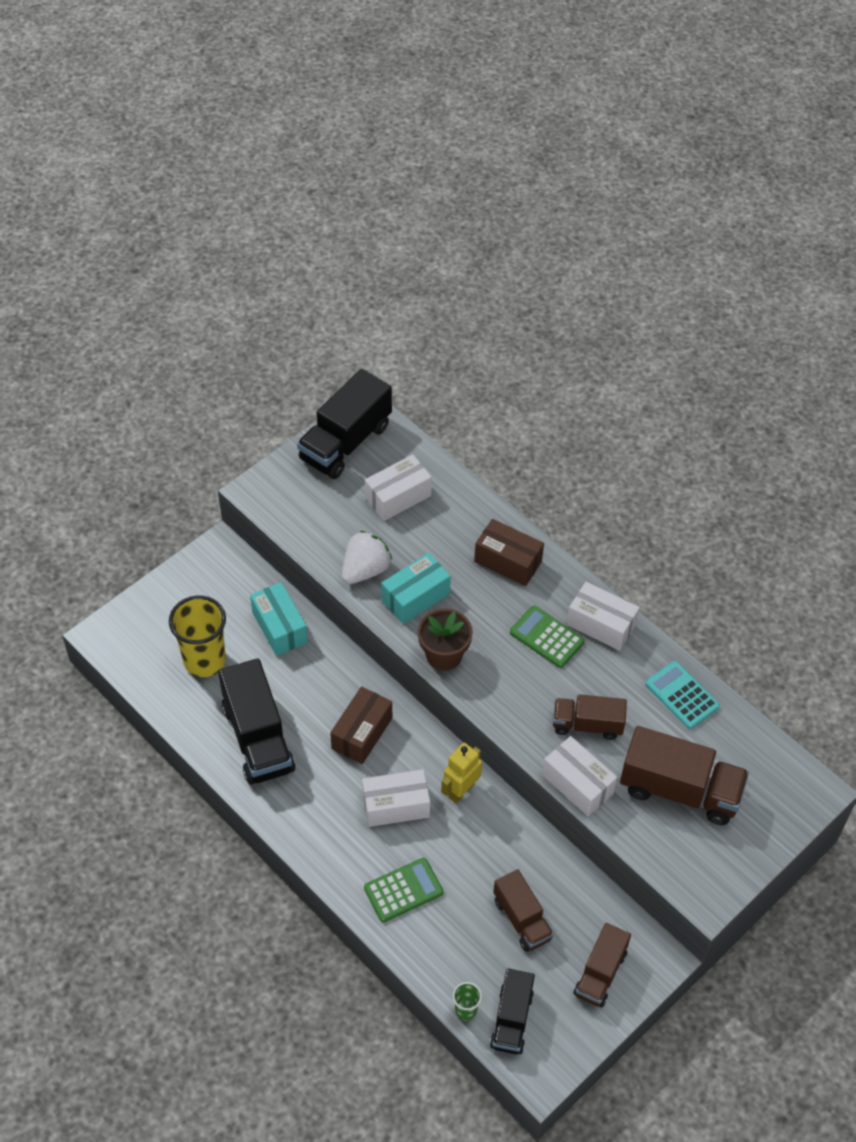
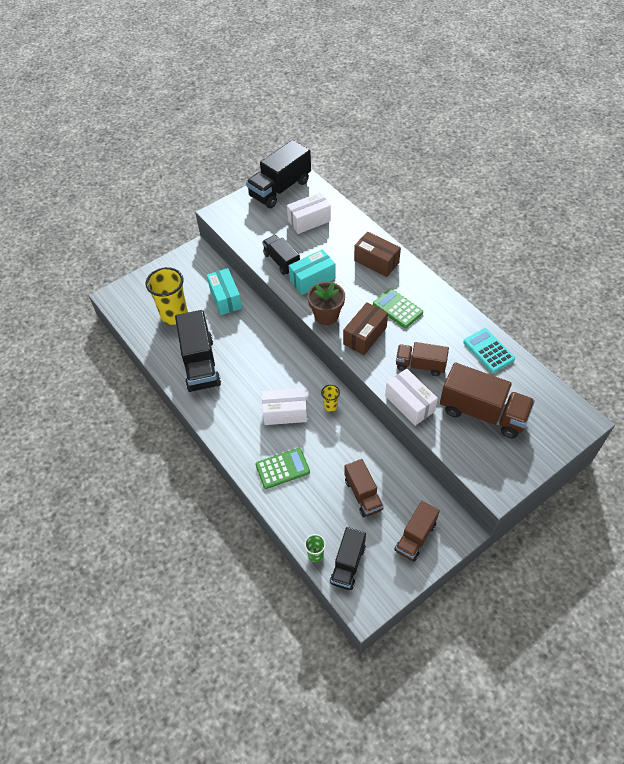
camera: 10 degrees right, 0 degrees up
brown box [330,686,392,764] -> brown box moved to [343,302,388,355]
white strawberry [342,531,392,584] -> black truck [262,235,300,275]
yellow robot [441,743,482,803] -> yellow cup [321,385,340,412]
white box [567,582,640,651] -> none

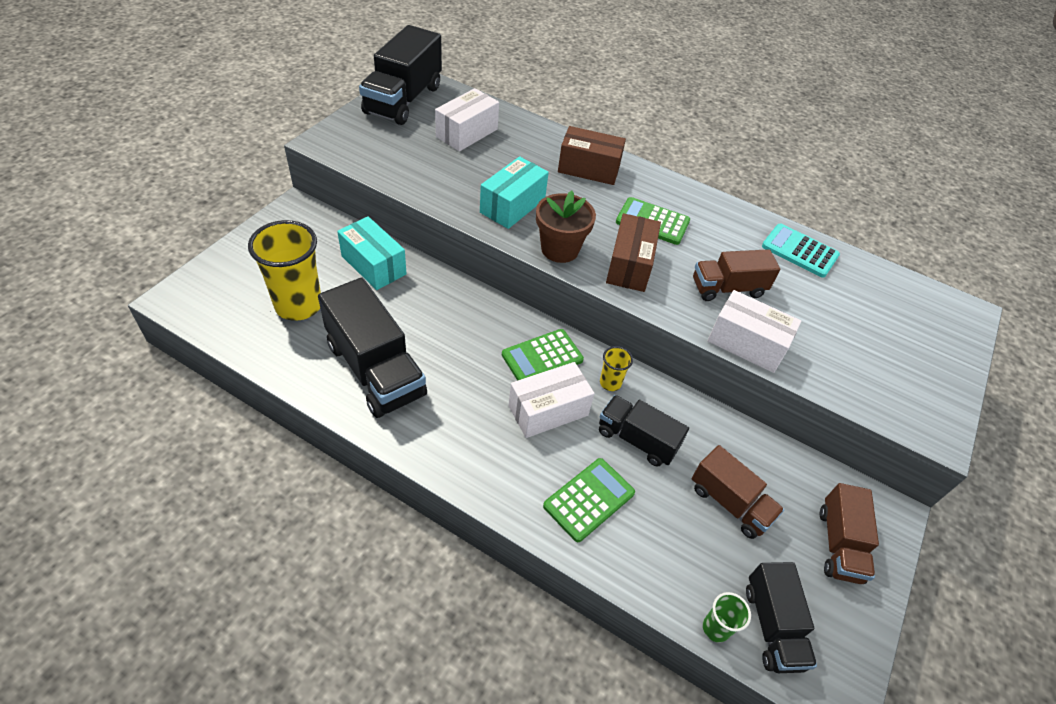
camera: 30 degrees left, 5 degrees down
black truck [262,235,300,275] -> black truck moved to [599,395,689,467]
brown truck [440,363,535,438] -> none
none -> green calculator [502,329,584,381]

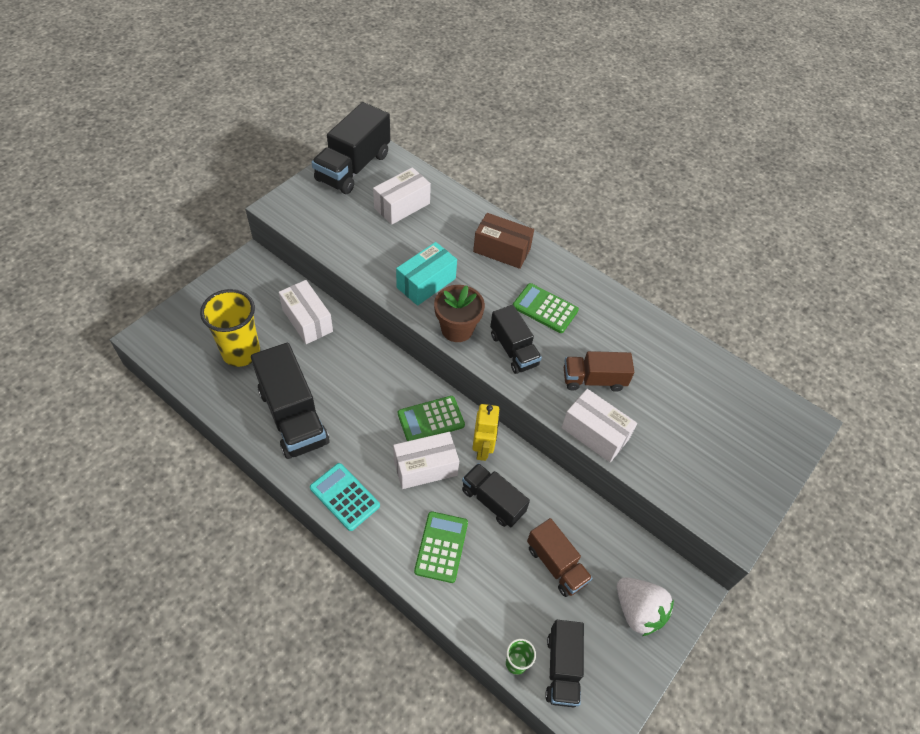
camera: 10 degrees right, 5 degrees up
turquoise box [337,216,407,290] -> white box [279,280,333,344]
green calculator [543,458,635,542] -> green calculator turned 45 degrees counterclockwise [414,511,468,583]
yellow cup [600,346,633,391] -> yellow robot [472,404,500,461]
brown box [606,213,661,292] -> black truck [490,305,542,374]
turquoise calculator [762,223,840,278] -> turquoise calculator moved to [310,463,380,531]
brown truck [820,483,879,584] -> white strawberry [617,577,674,636]

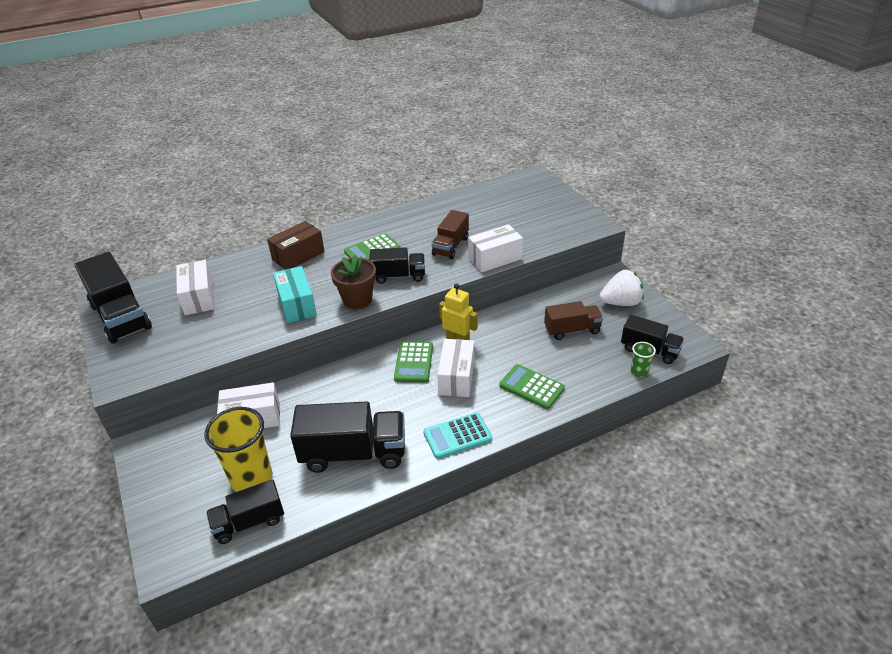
camera: 60 degrees left, 15 degrees down
black truck [462,463,530,527] -> black truck moved to [206,479,284,544]

